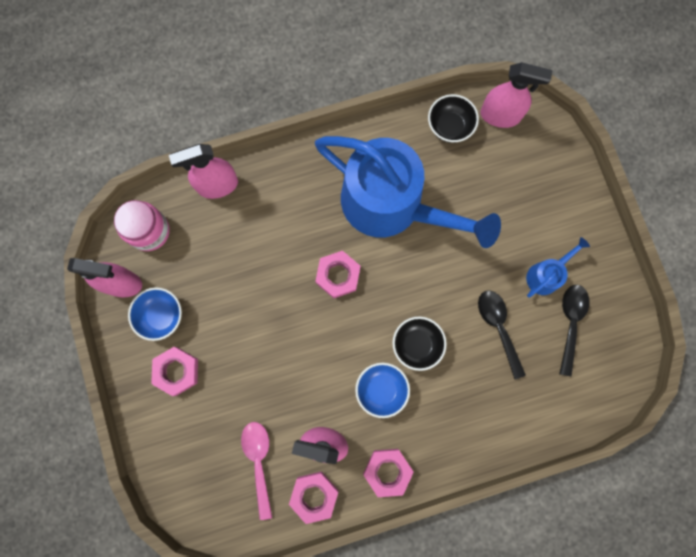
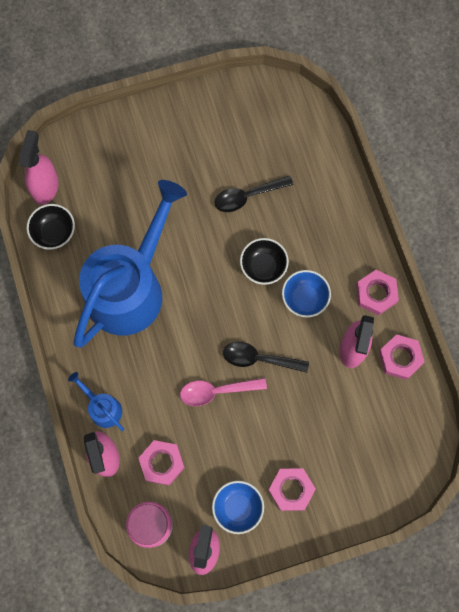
camera: 90 degrees left, 5 degrees down
pink spoon [241,422,272,520] -> pink spoon moved to [180,378,267,406]
pink nut [315,251,361,298] -> pink nut moved to [139,440,185,486]
blue watering can [526,237,590,297] -> blue watering can moved to [68,372,124,431]
black spoon [559,285,589,377] -> black spoon moved to [223,342,309,373]

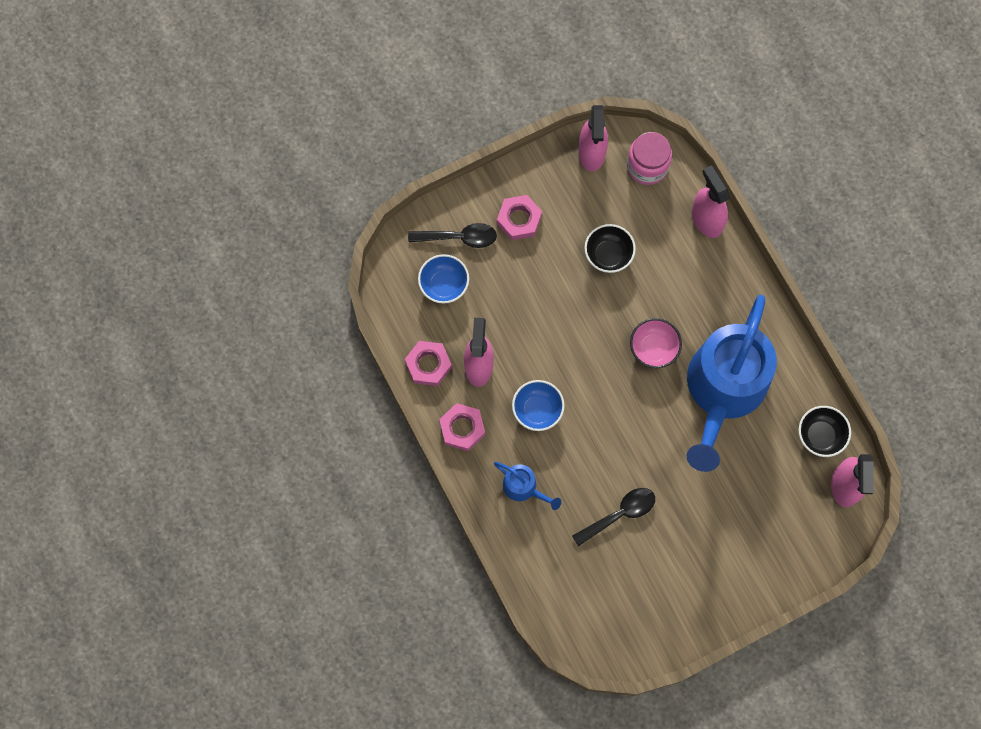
camera: 170 degrees right, 0 degrees up
blue watering can [68,372,124,431] -> blue watering can moved to [494,462,561,510]
pink nut [139,440,185,486] -> none
pink spoon [180,378,267,406] -> none
blue bowl [212,481,264,534] -> blue bowl moved to [418,254,469,304]
black spoon [223,342,309,373] -> black spoon moved to [408,223,497,248]
black bowl [240,238,289,285] -> black bowl moved to [584,224,636,273]
none -> pink bowl [630,318,682,368]

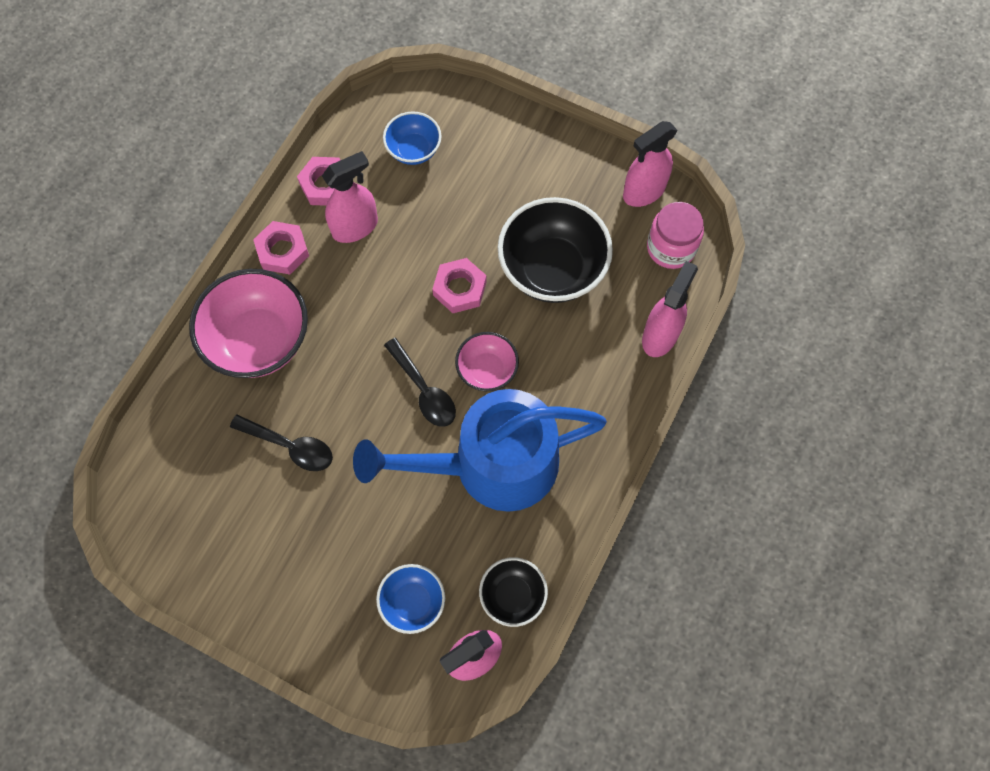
camera: 55 degrees right, 5 degrees down
black spoon [408,223,497,248] -> black spoon moved to [384,338,456,427]
blue watering can [494,462,561,510] -> pink bowl [189,269,308,378]
pink nut [497,195,542,240] -> pink nut moved to [432,258,487,313]
blue bowl [512,380,565,431] -> blue bowl moved to [376,564,445,634]
black bowl [584,224,636,273] -> black bowl [498,197,613,303], size x1.84

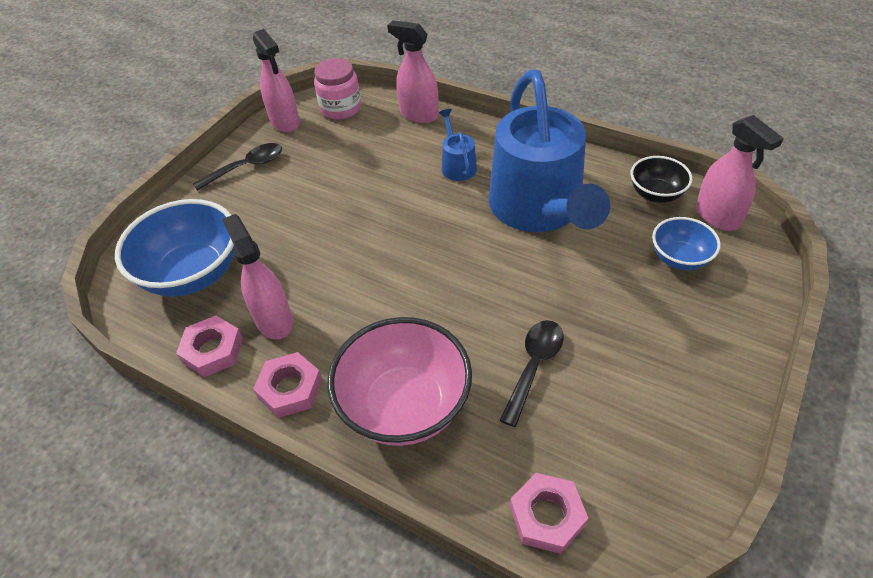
camera: 85 degrees left, 20 degrees down
blue bowl [383,111,442,165] -> blue bowl [115,199,235,297], size x1.84
black spoon [384,338,456,427] -> black spoon moved to [192,143,282,191]
pink nut [432,258,487,313] -> pink nut moved to [510,473,588,554]
pink bowl [455,332,519,391] -> none
black bowl [498,197,613,303] -> none
none -> blue watering can [439,109,477,181]

